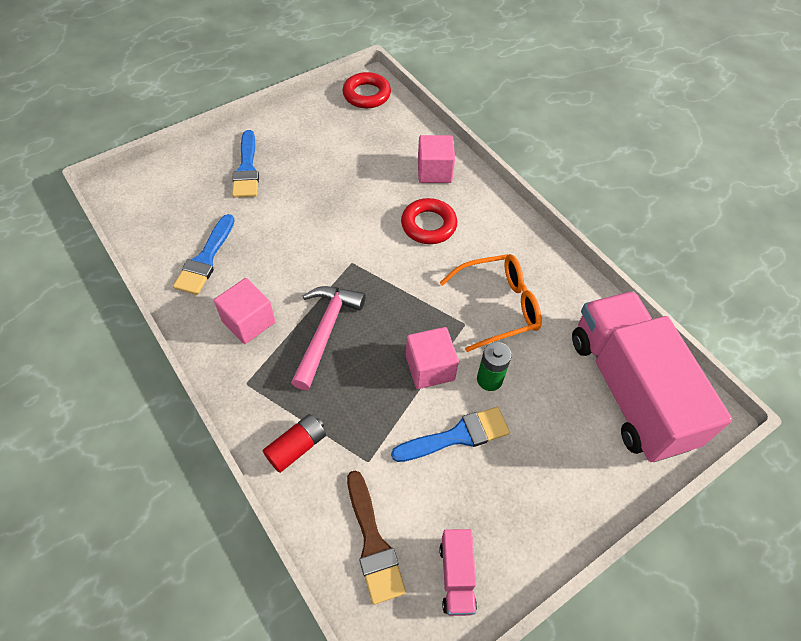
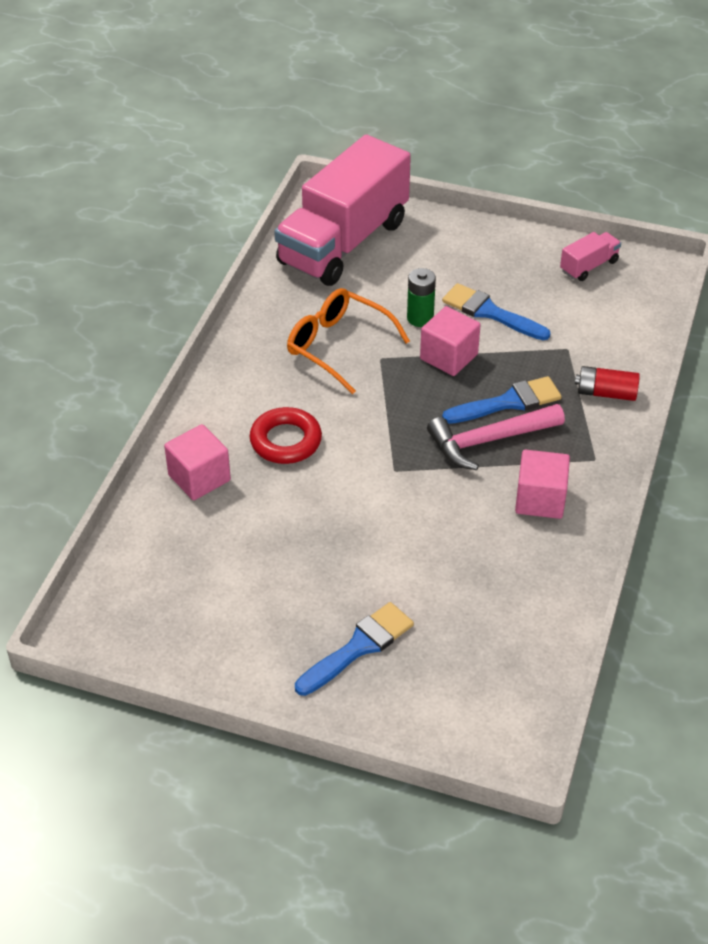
camera: 125 degrees left, 10 degrees down
blue brush [173,214,235,295] -> blue brush moved to [442,376,562,424]
red ring [343,72,391,108] -> none
brown brush [347,470,406,605] -> none

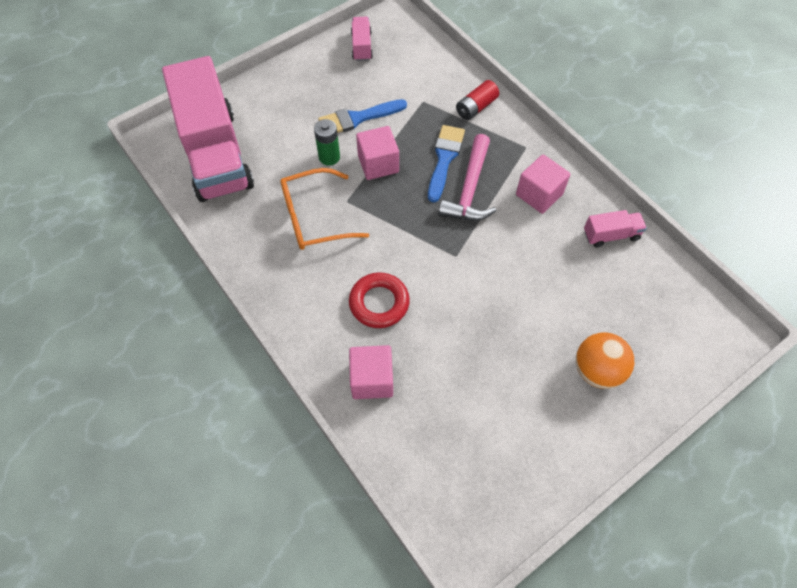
camera: 55 degrees left, 15 degrees up
blue brush [295,602,414,696] -> orange ball [576,332,634,389]
none -> pink truck [584,210,647,247]

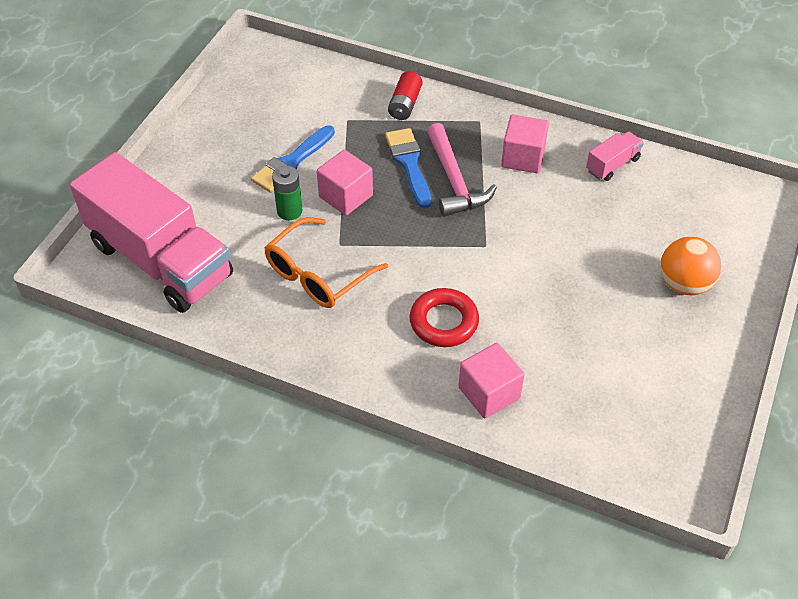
camera: 30 degrees left, 10 degrees down
pink truck [351,17,373,61] -> none

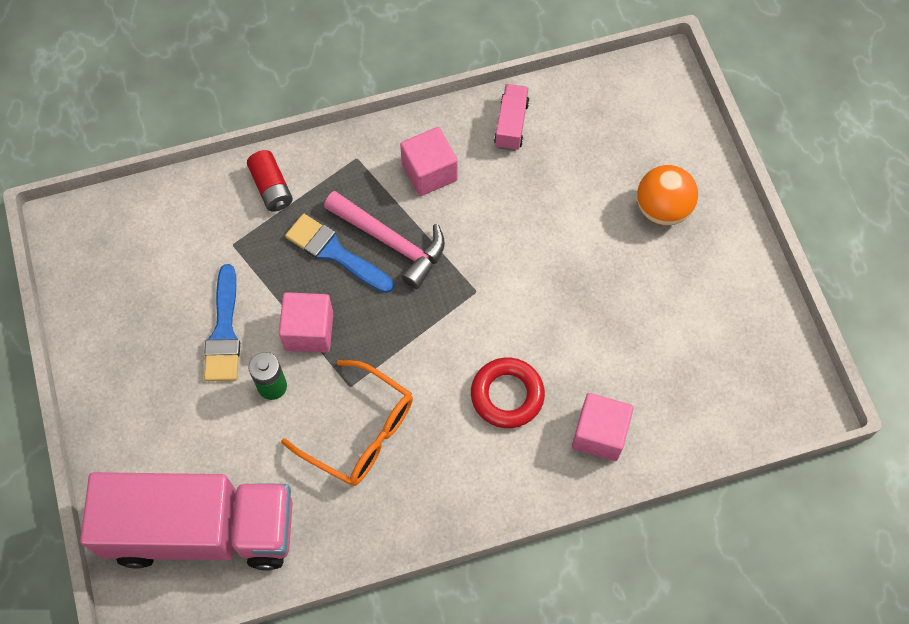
camera: 40 degrees left, 15 degrees up
orange glasses [264,217,388,308] -> orange glasses turned 60 degrees counterclockwise [281,360,413,486]

